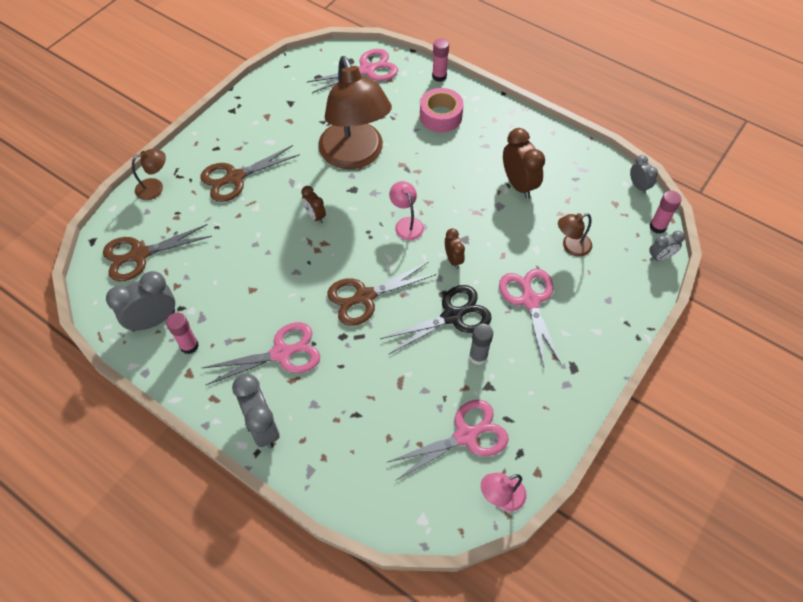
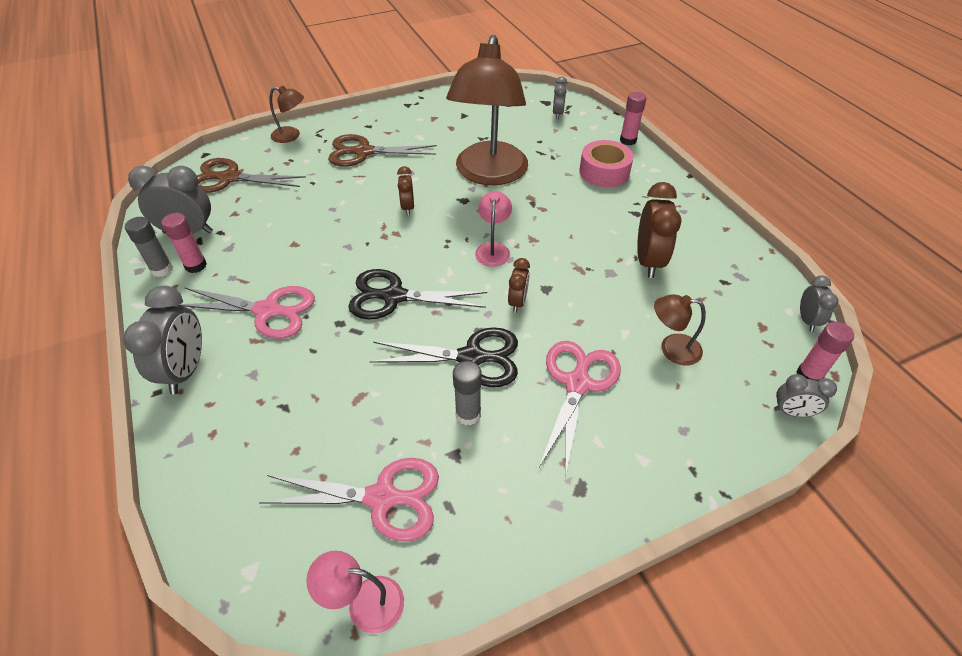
camera: 30 degrees right, 10 degrees down
pink scissors [307,49,398,93] -> grey clock [553,77,567,119]
brown scissors [327,262,436,326] -> black scissors [348,269,487,319]
none -> grey glue stick [125,217,173,277]

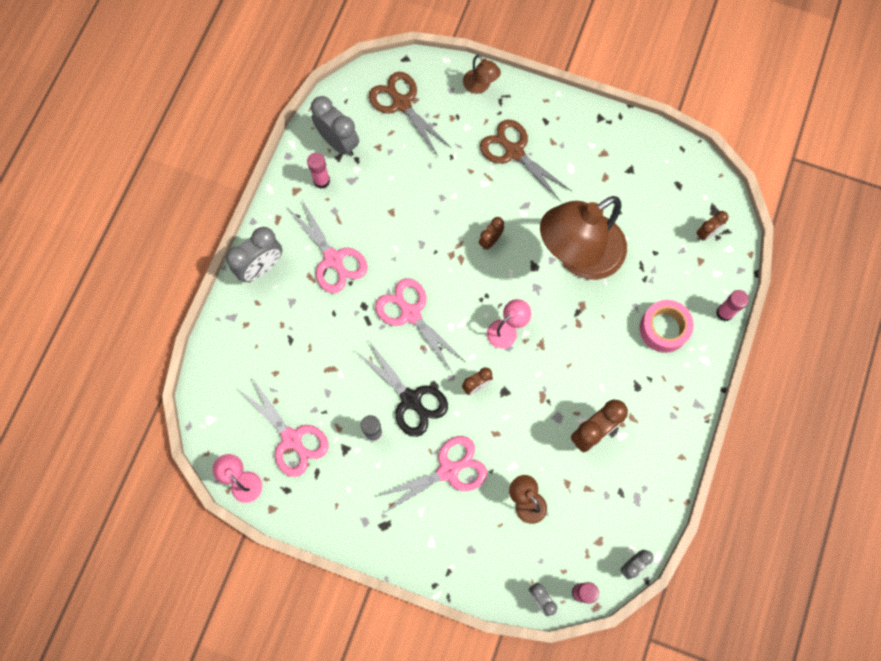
camera: 45 degrees right, 25 degrees up
grey glue stick [125,217,173,277] -> none
black scissors [348,269,487,319] -> pink scissors [375,278,464,372]
grey clock [553,77,567,119] -> brown clock [696,211,728,241]

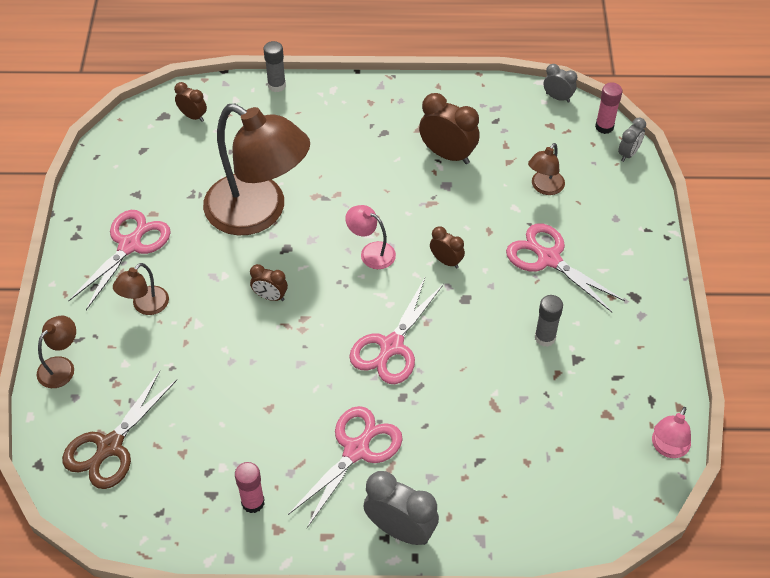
camera: 110 degrees left, 20 degrees down
pink scissors [237,378,329,477] -> pink scissors moved to [68,210,171,310]
grey clock [311,96,359,156] -> none
black scissors [355,341,448,437] -> none
brown scissors [480,120,572,202] -> brown lamp [113,263,169,315]
pink tape [640,300,694,353] -> none
pink glue stick [716,290,749,321] -> grey glue stick [263,41,286,92]

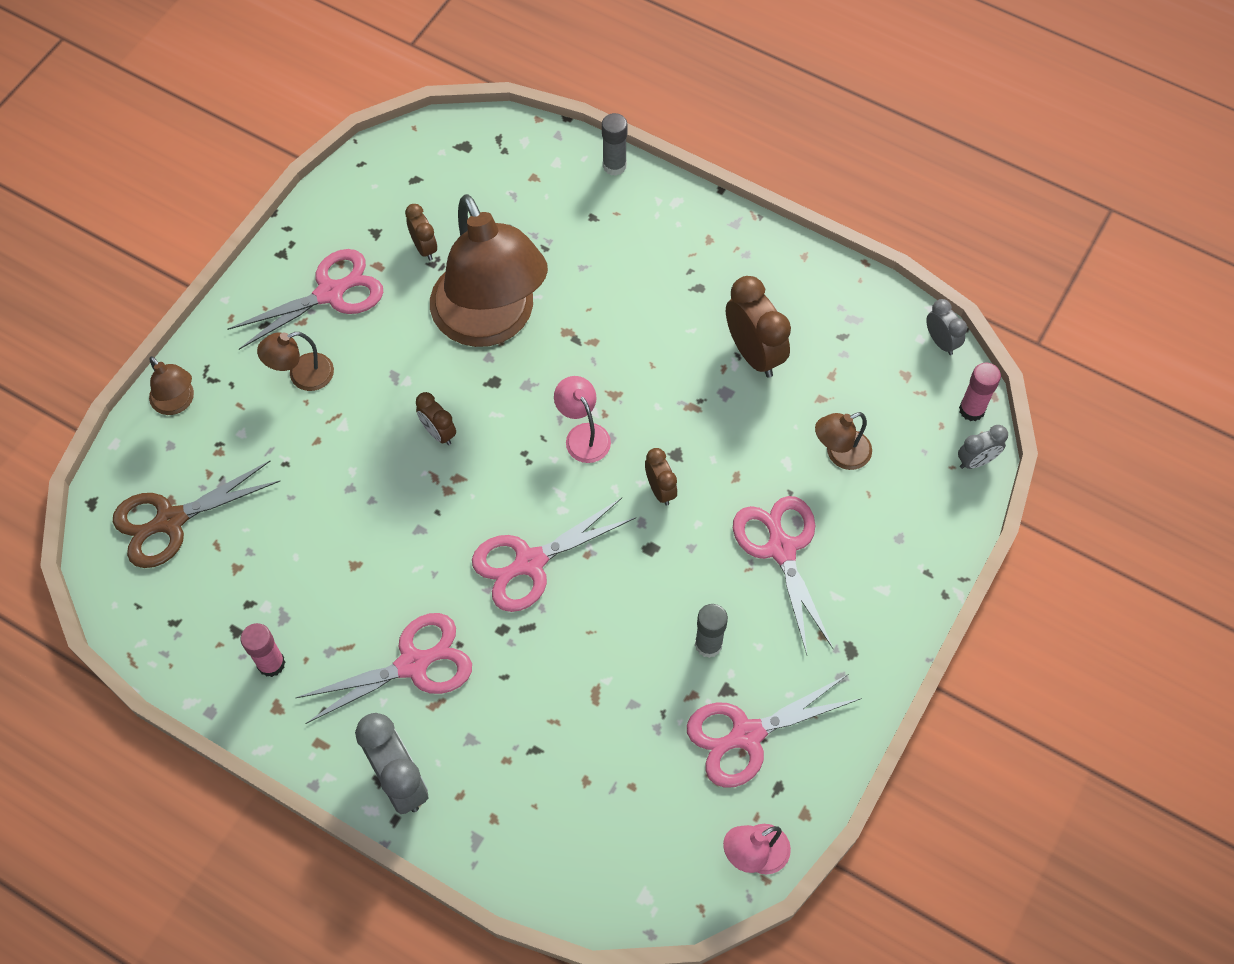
camera: 30 degrees right, 10 degrees up
brown lamp [37,315,76,388] -> brown lamp turned 75 degrees clockwise [149,356,194,415]
brown clock [174,82,207,122] -> brown clock moved to [405,204,437,261]
none -> pink scissors [687,675,862,788]

